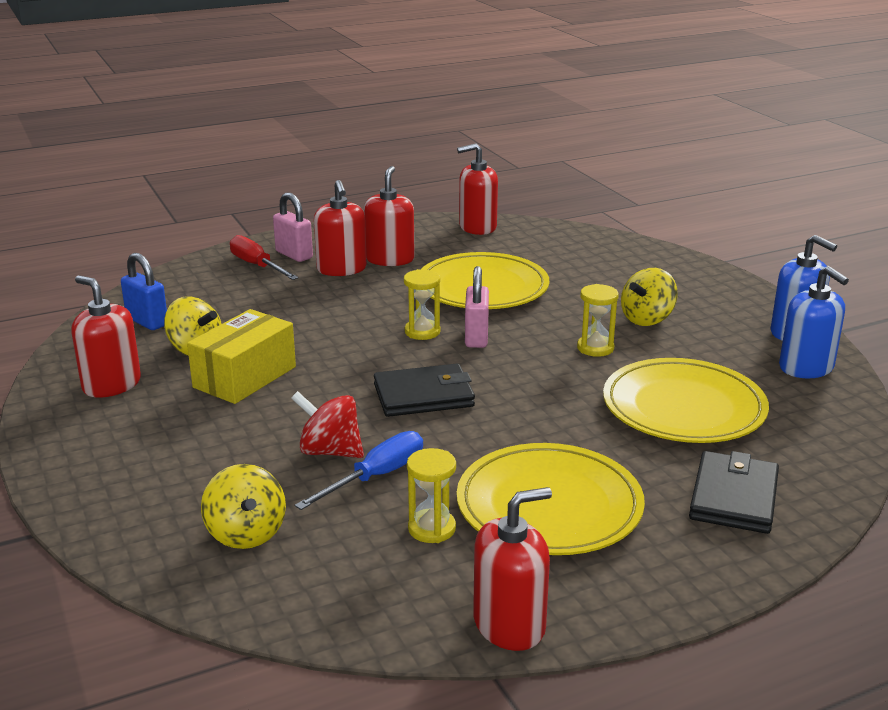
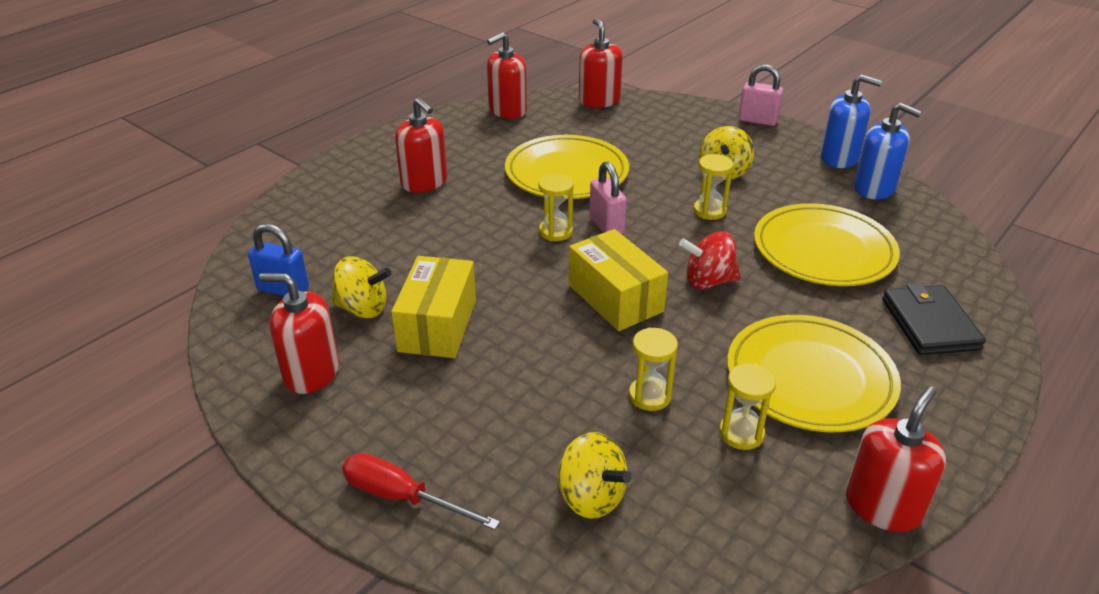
camera: 25 degrees left, 10 degrees up
red screwdriver [230,235,298,280] -> red screwdriver moved to [342,453,500,530]
pink padlock [273,192,313,262] -> pink padlock moved to [739,64,783,126]
red spinning top [291,391,364,458] -> red spinning top moved to [679,231,741,289]
blue screwdriver [295,431,423,510] -> yellow hourglass [629,327,678,411]
red soap dispenser [364,166,415,266] -> red soap dispenser moved to [579,18,623,108]
black wallet [374,364,475,417] -> yellow box [568,229,668,331]

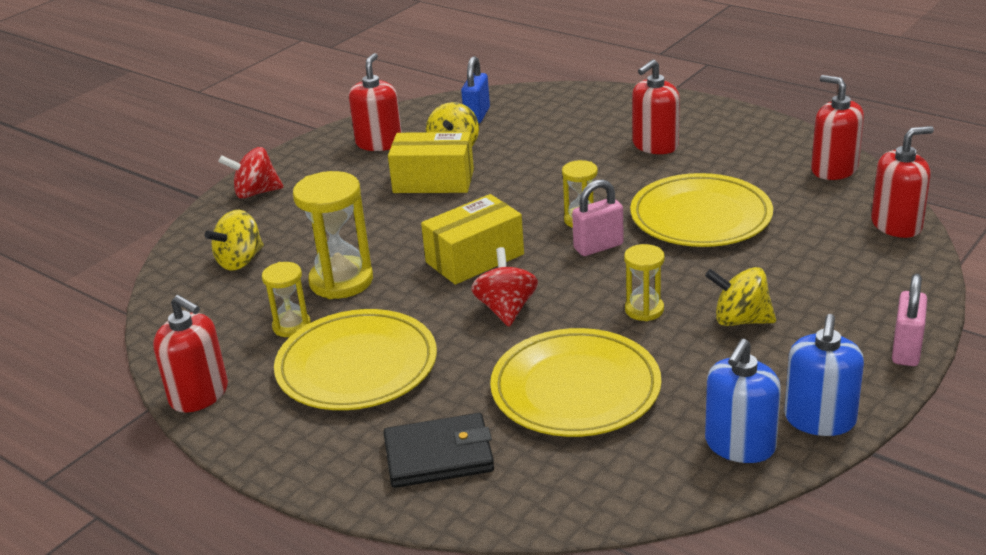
camera: 90 degrees right, 5 degrees down
red screwdriver [342,453,500,530] -> red spinning top [218,147,284,198]
yellow hourglass [629,327,678,411] -> yellow hourglass [293,171,373,299], size x1.75

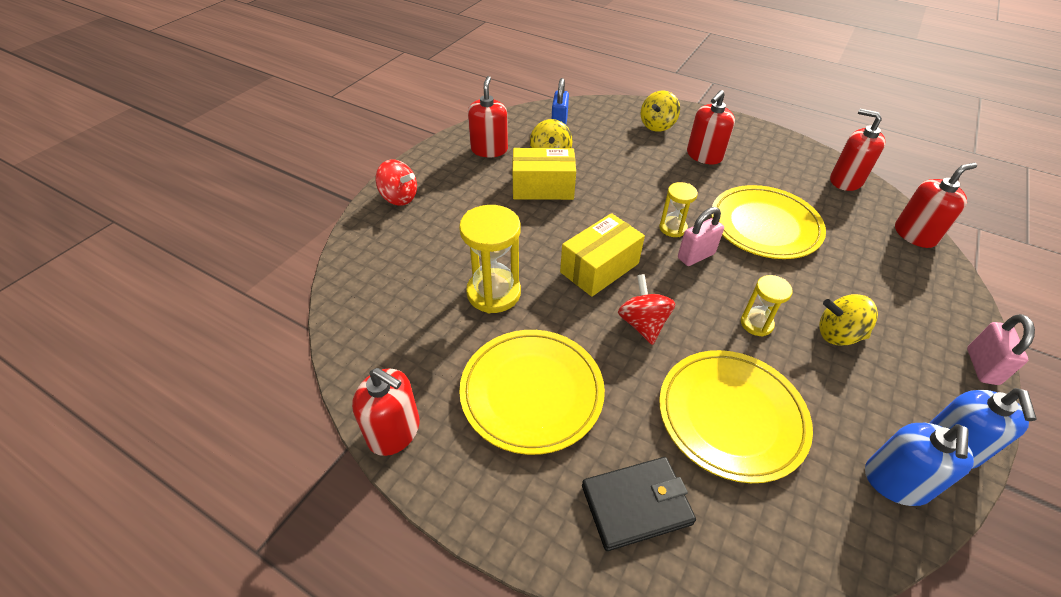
camera: 10 degrees left, 15 degrees up
yellow spinning top [204,210,264,270] -> yellow spinning top moved to [641,90,680,132]
red spinning top [218,147,284,198] -> red spinning top turned 135 degrees counterclockwise [375,159,417,206]
yellow hourglass [262,262,311,337] -> none

